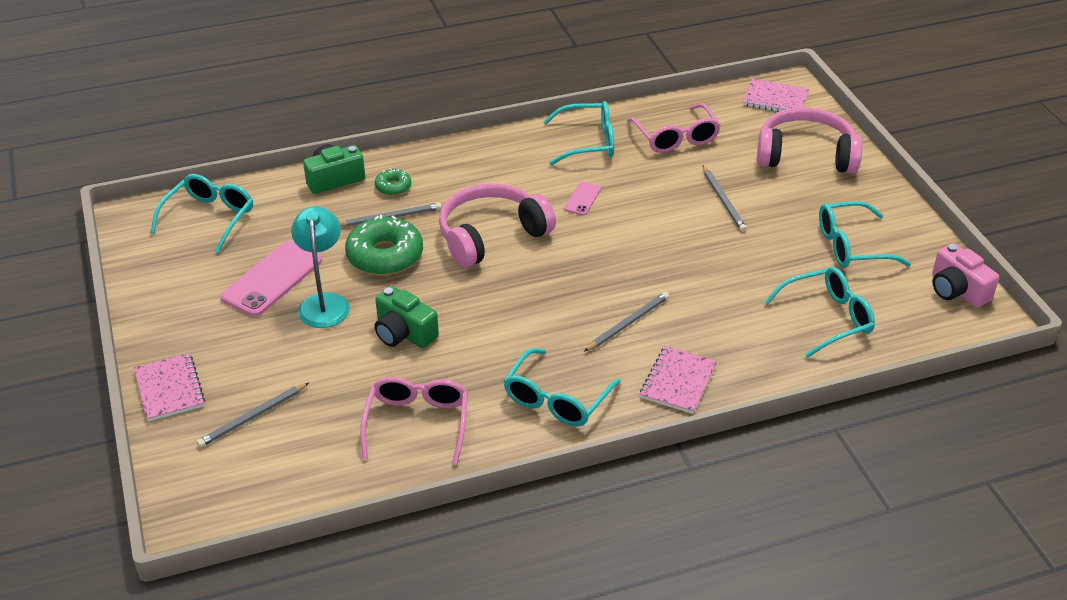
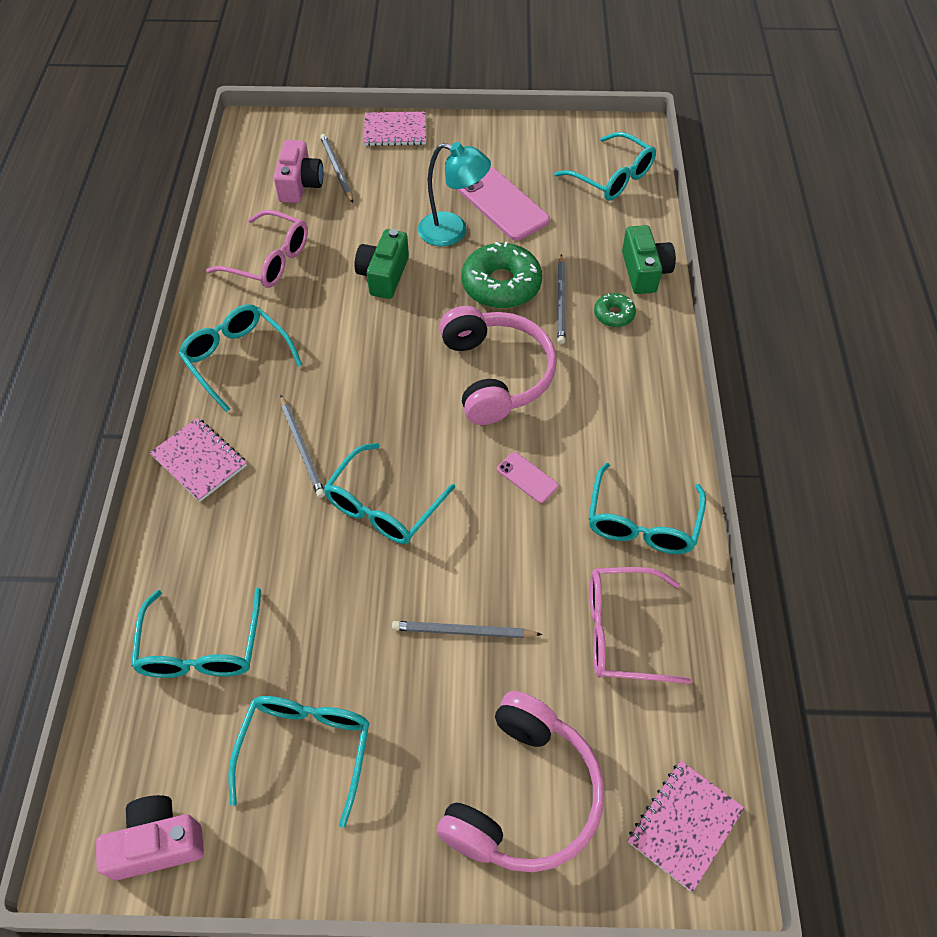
camera: 110 degrees right, 15 degrees up
green camera [374,286,439,348] -> green camera turned 45 degrees counterclockwise [355,229,409,299]
none -> pink camera [274,140,323,203]
none -> turquoise glasses [323,443,455,544]

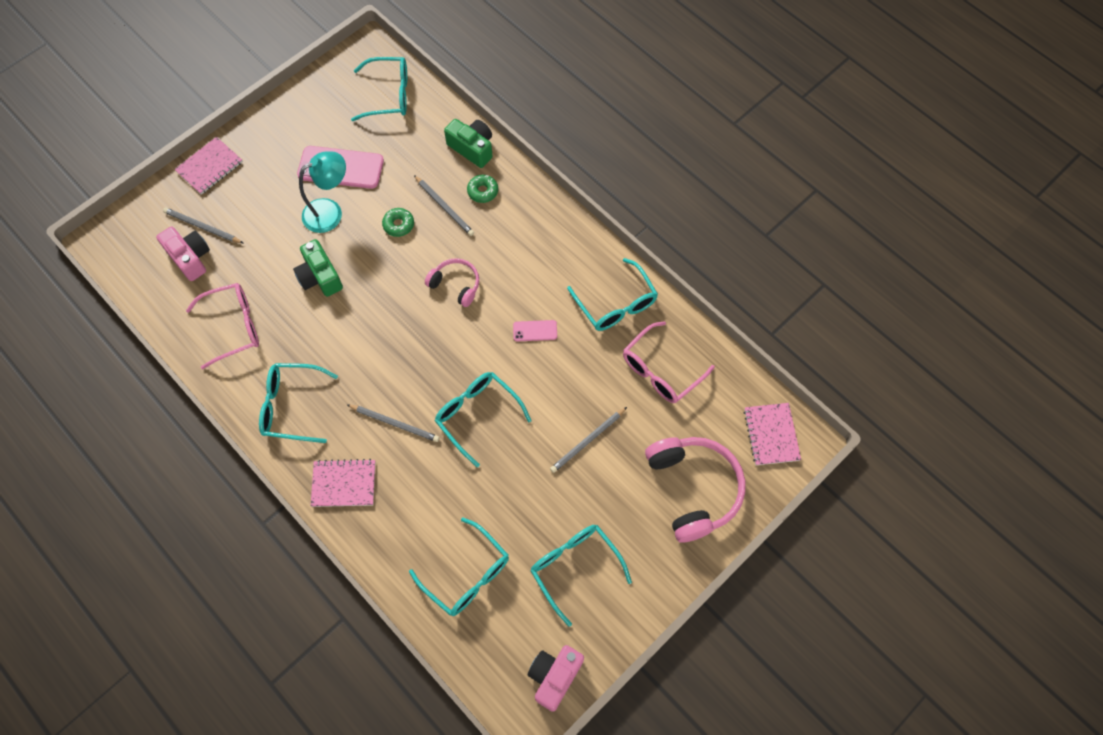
camera: 45 degrees left, 10 degrees up
turquoise glasses [323,443,455,544] -> turquoise glasses turned 150 degrees clockwise [435,372,532,467]
pink headphones [439,306,557,425] -> pink headphones [425,258,479,307], size x0.55
green donut [462,242,542,309] -> green donut [382,208,414,237], size x0.50

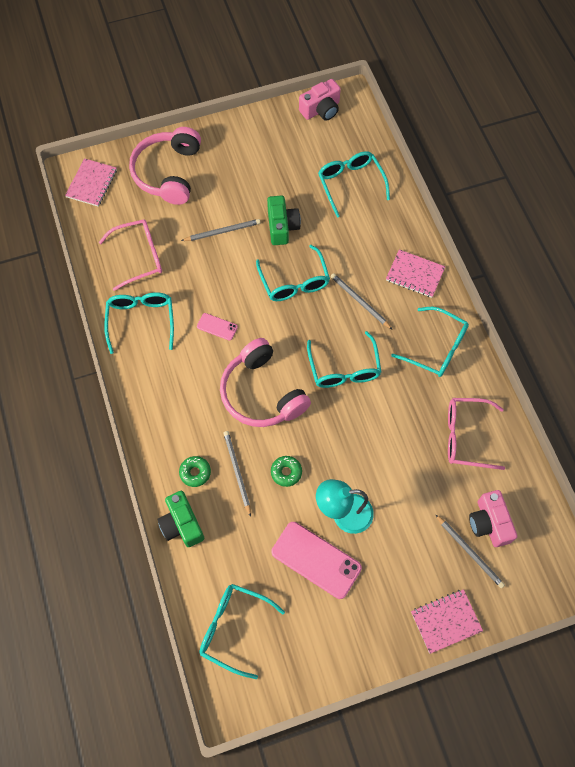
camera: 155 degrees left, 0 degrees up
green camera [293,239,343,297] -> green camera moved to [267,195,301,245]
pink headphones [425,258,479,307] -> pink headphones [220,338,311,427], size x1.83
turquoise glasses [531,525,632,627] -> turquoise glasses moved to [307,331,382,388]

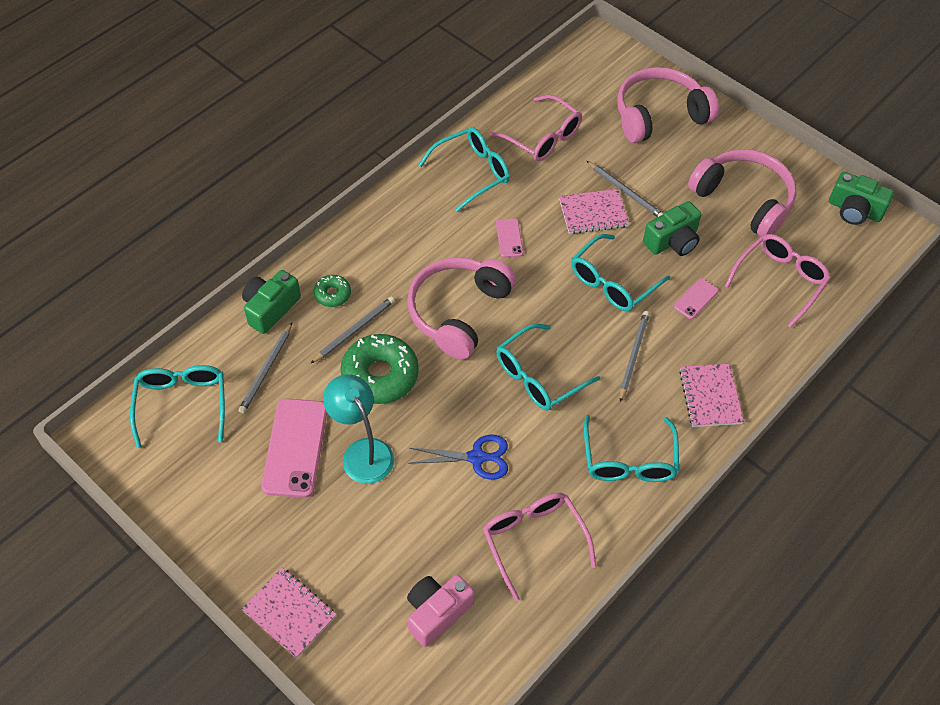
camera: 60 degrees right, 10 degrees down
pink notebook [65,158,117,207] -> pink notebook moved to [559,189,629,234]
green donut [271,456,302,487] -> green donut [340,334,419,404], size x1.99
pink camera [299,79,341,121] -> green camera [829,172,894,225]
turquoise glasses [318,151,390,218] -> pink glasses [725,234,831,328]
grey pencil [435,514,505,588] -> grey pencil moved to [238,323,292,413]
none -> blue scissors [408,435,508,480]
none -> pink phone [674,278,719,319]
none -> pink headphones [688,149,796,237]

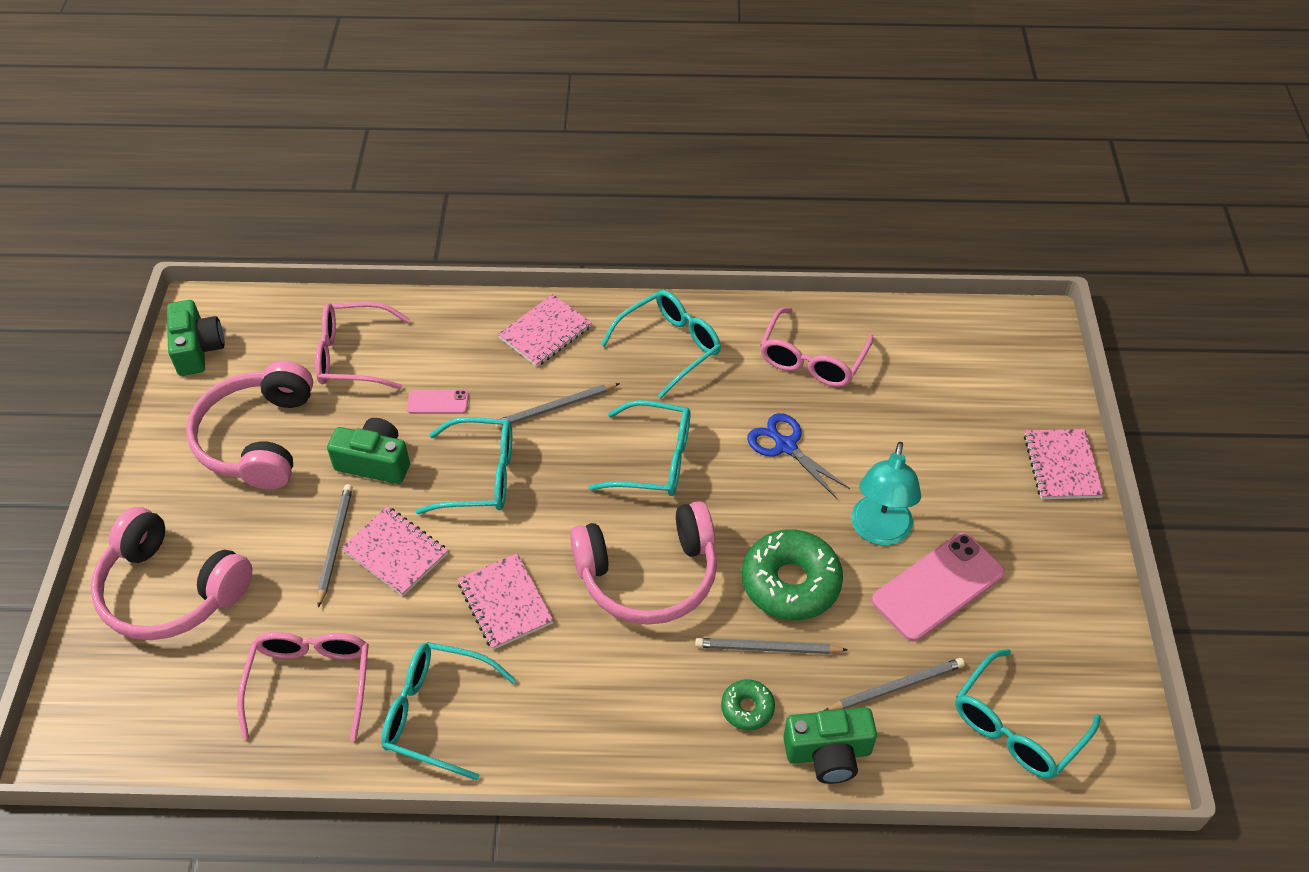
camera: 130 degrees left, 5 degrees down
pink camera [407,575,475,647] -> none
pink phone [496,218,523,258] -> pink notebook [458,553,554,650]

